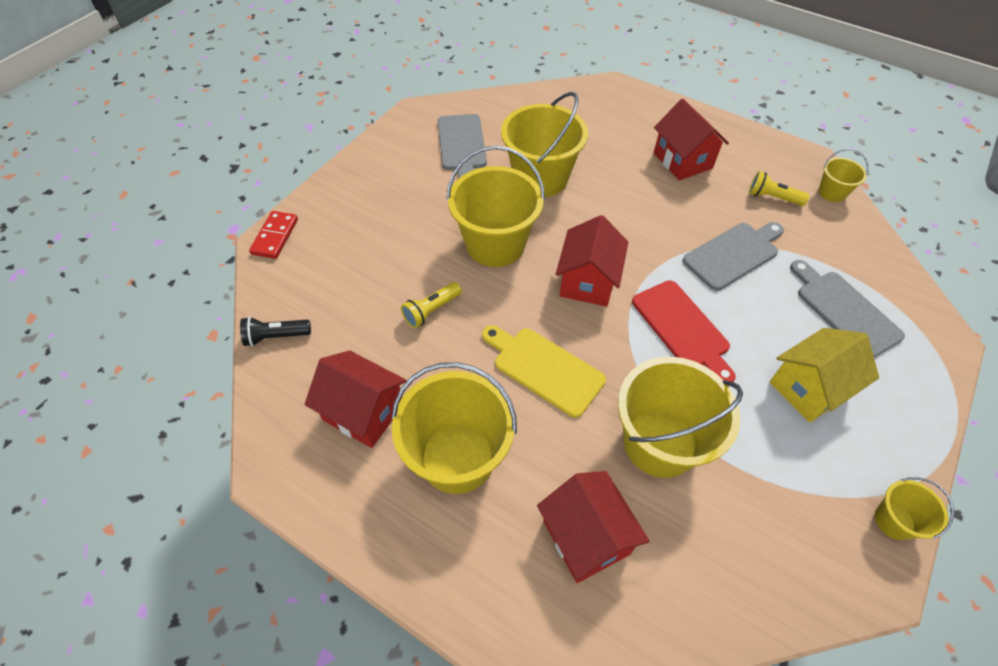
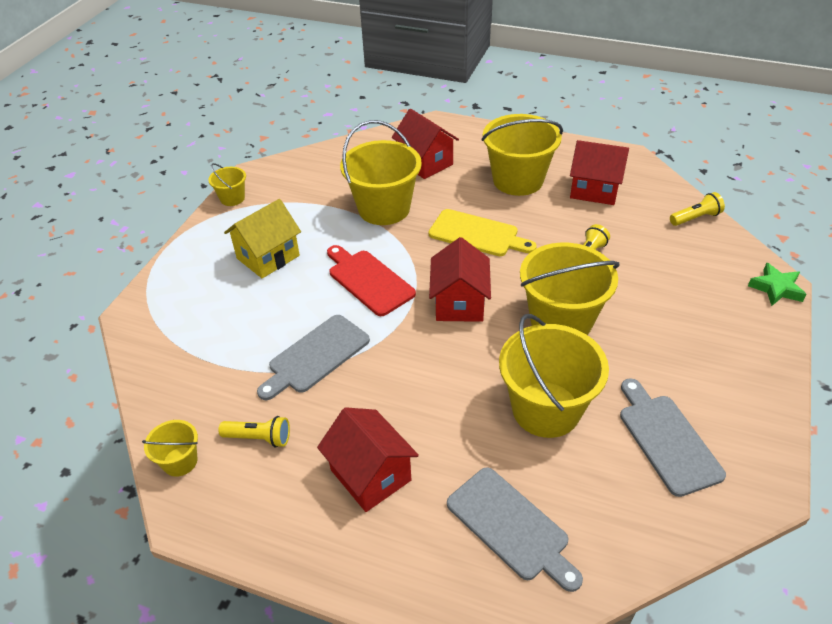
camera: 170 degrees right, 10 degrees down
black flashlight [240,317,311,346] -> yellow flashlight [670,192,725,226]
red domino [249,211,298,259] -> green star [748,263,807,306]
grey cutting board [790,260,905,358] -> grey cutting board moved to [447,467,583,592]

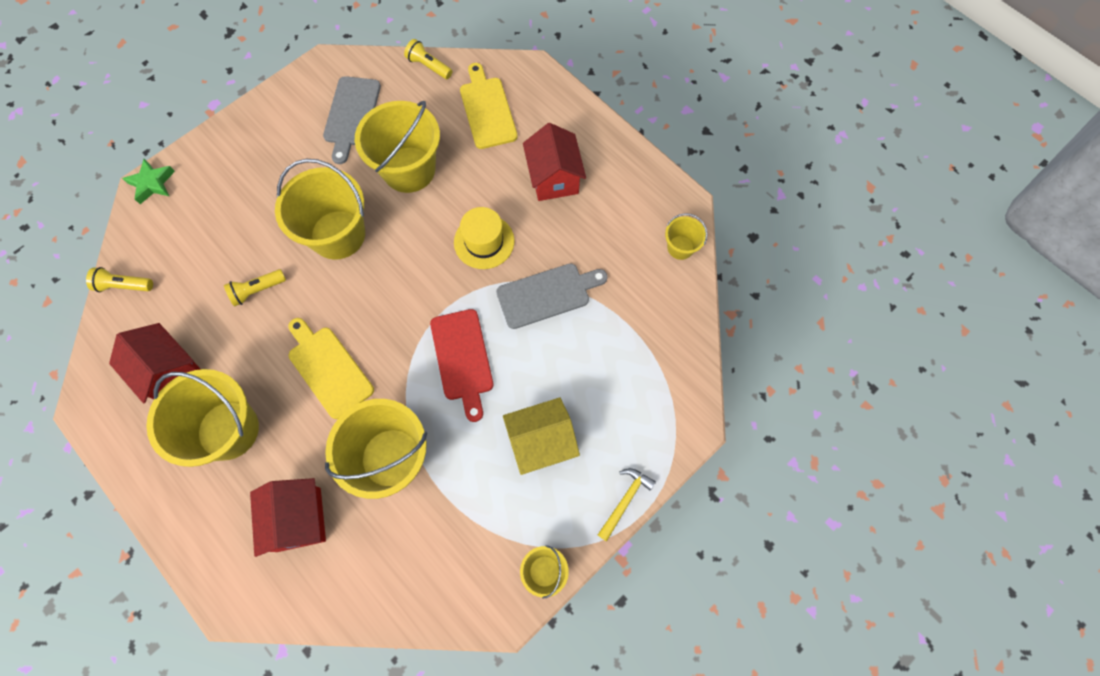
camera: 155 degrees left, 25 degrees up
yellow flashlight [218,416,290,448] -> yellow flashlight moved to [404,39,452,79]
red house [429,237,491,322] -> none
grey cutting board [447,467,583,592] -> yellow cutting board [460,63,518,149]
none -> yellow hat [454,207,514,269]
none -> yellow hammer [598,468,656,541]

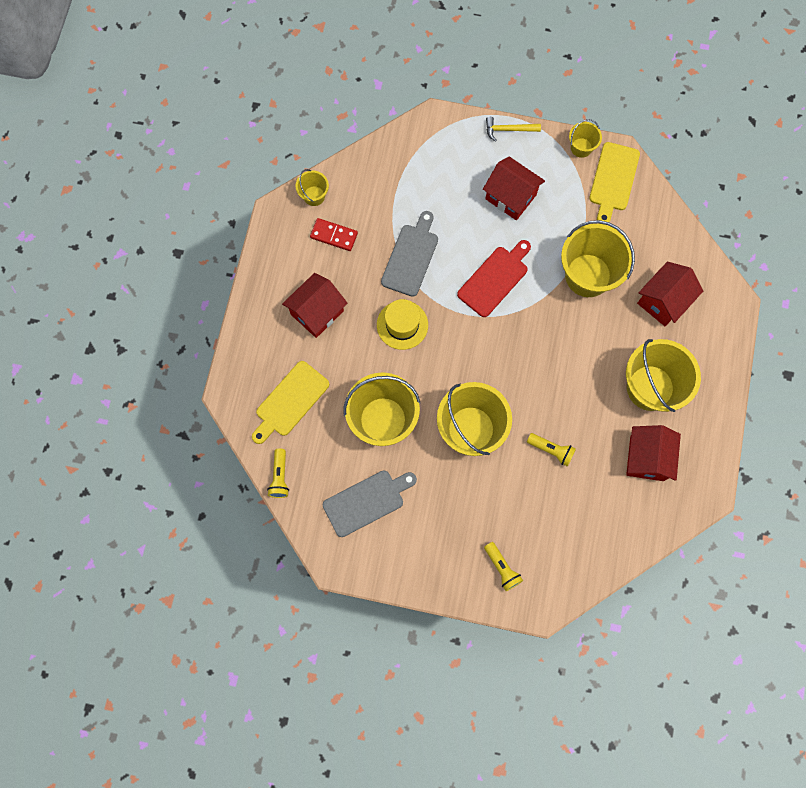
camera: 125 degrees left, 5 degrees up
yellow flashlight [86,267,153,292] -> yellow flashlight moved to [484,542,523,591]
green star [122,159,175,204] -> none
yellow cutting board [288,318,374,419] -> yellow cutting board moved to [589,142,640,225]
grey cutting board [496,263,608,329] -> grey cutting board turned 75 degrees clockwise [381,211,438,297]
yellow house [503,397,580,475] -> red house [483,157,545,220]
none -> red domino [310,218,358,251]

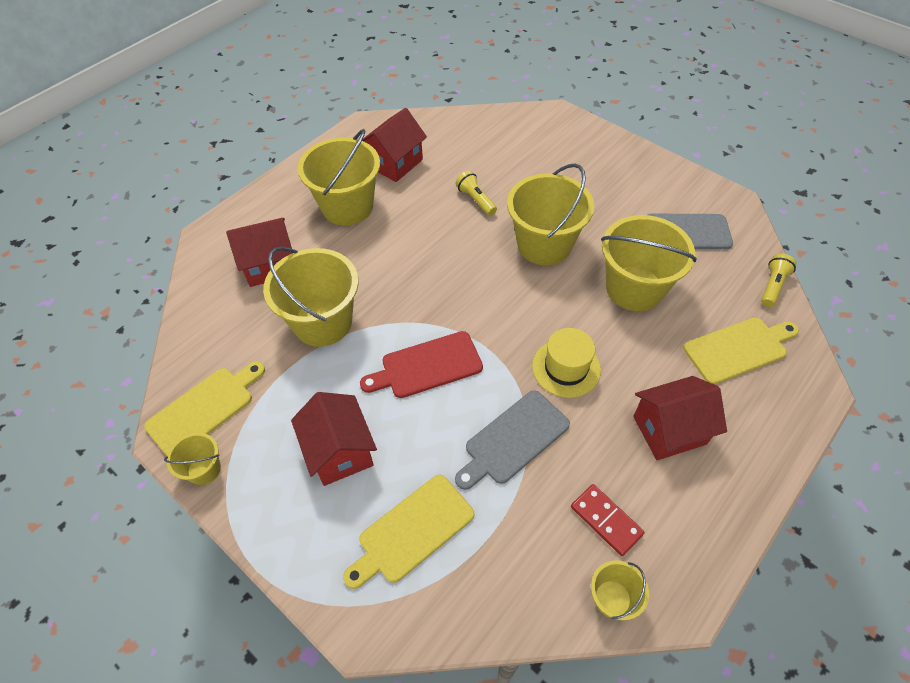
camera: 150 degrees left, 20 degrees down
yellow flashlight [484,542,523,591] -> none
yellow hammer [486,117,541,141] -> none
none -> yellow cutting board [343,475,474,589]

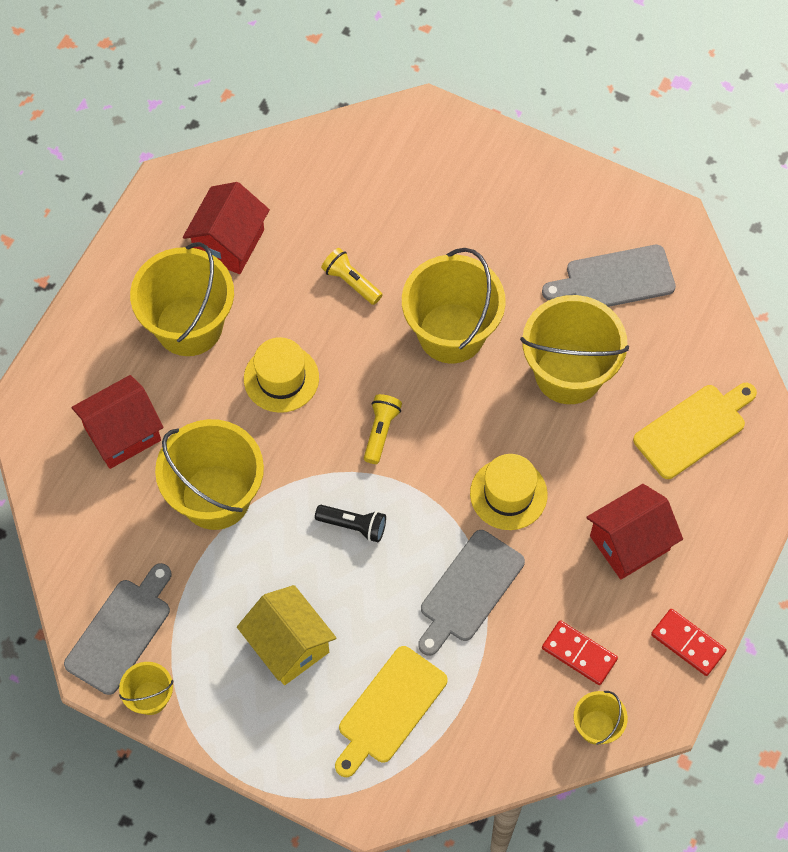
camera: 15 degrees left, 10 degrees up
yellow cutting board [144,361,265,456] -> grey cutting board [64,563,171,695]
red house [291,392,377,486] -> yellow house [237,585,336,685]
red cutting board [360,331,483,398] -> black flashlight [315,505,386,542]
yellow flashlight [761,254,797,307] -> yellow flashlight moved to [364,394,402,464]
none -> yellow hat [244,337,319,413]
none -> red domino [651,609,727,676]

